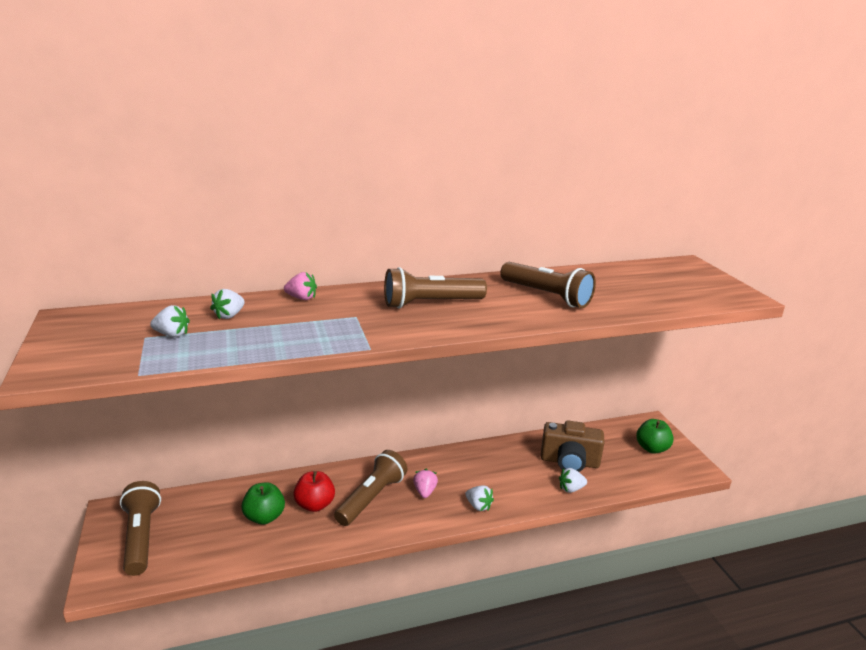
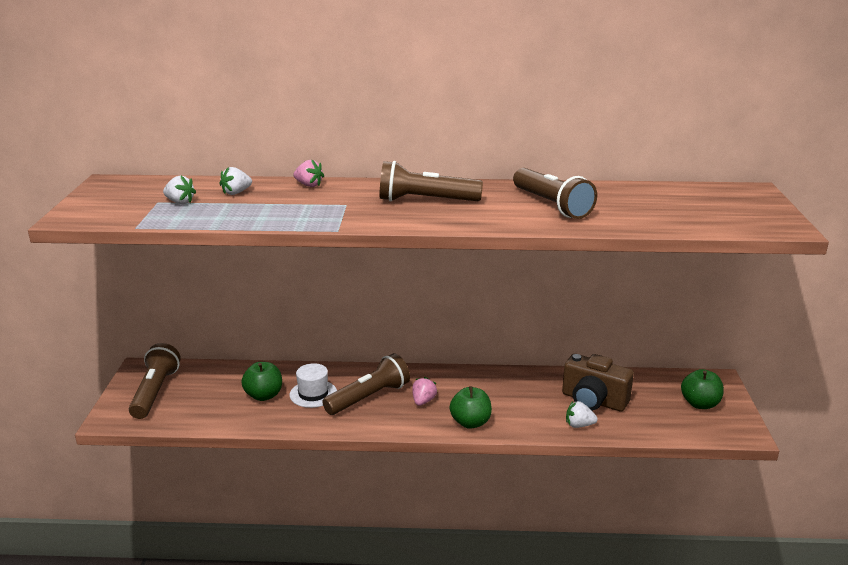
camera: 20 degrees right, 0 degrees up
red apple [293,471,335,512] -> white hat [290,363,337,408]
white strawberry [465,485,494,511] -> green apple [449,386,492,429]

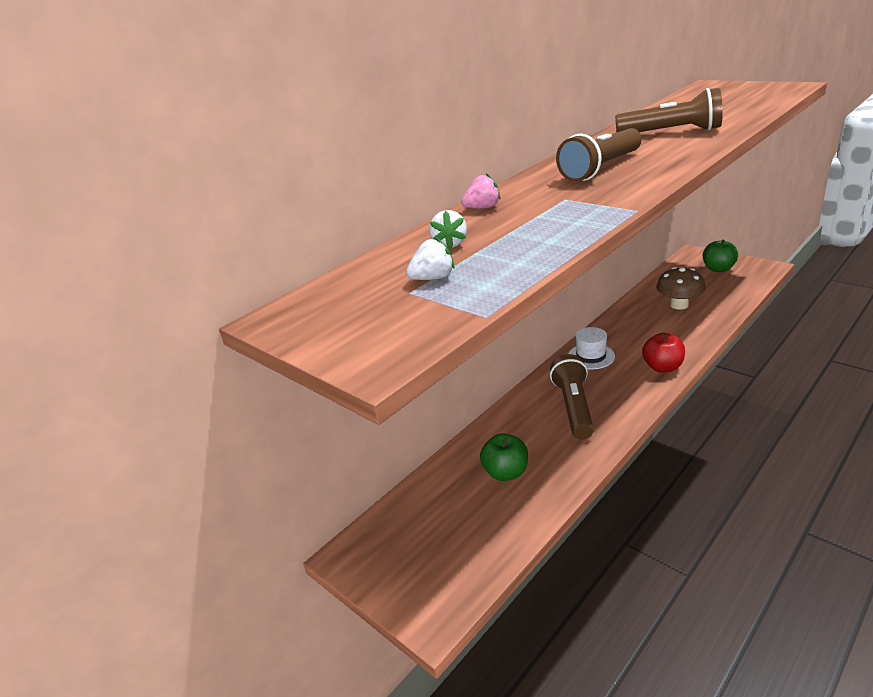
camera: 45 degrees left, 5 degrees up
brown flashlight [129,343,181,419] -> none
white hat [290,363,337,408] -> white hat moved to [568,327,615,369]
pink strawberry [412,377,437,406] -> none
green apple [449,386,492,429] -> red apple [642,333,685,373]
brown camera [562,354,634,411] -> brown mushroom [656,267,706,309]
white strawberry [566,401,598,428] -> none

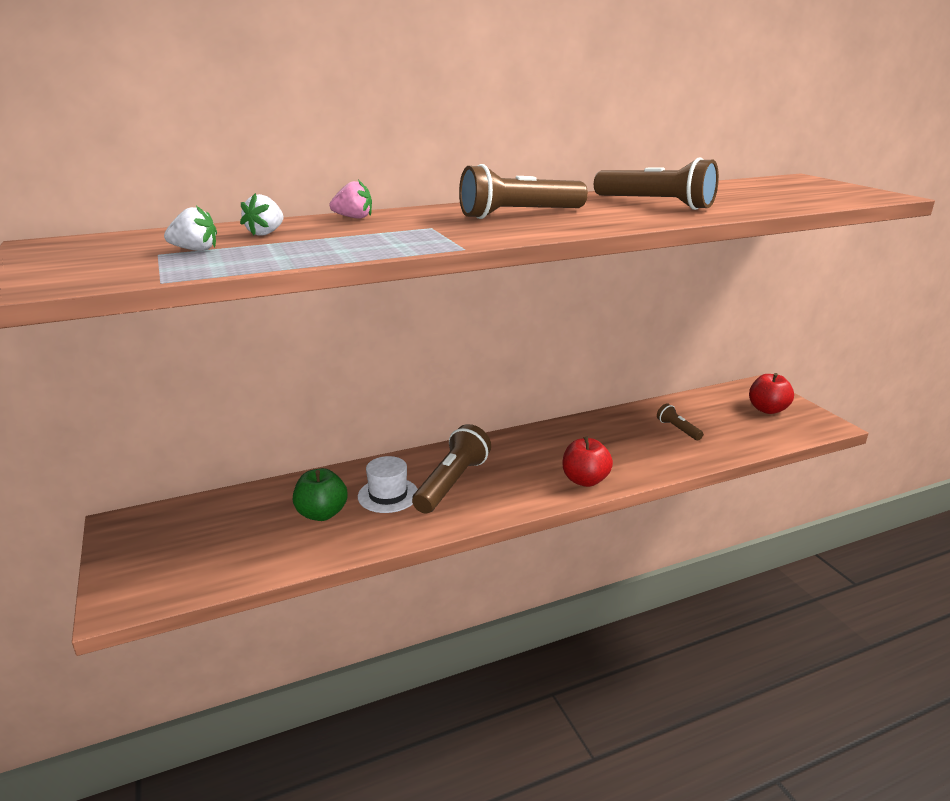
camera: 20 degrees right, 5 degrees down
white hat [568,327,615,369] -> white hat moved to [358,456,418,513]
brown mushroom [656,267,706,309] -> brown flashlight [657,403,703,440]
green apple [703,240,738,272] -> red apple [749,373,794,414]

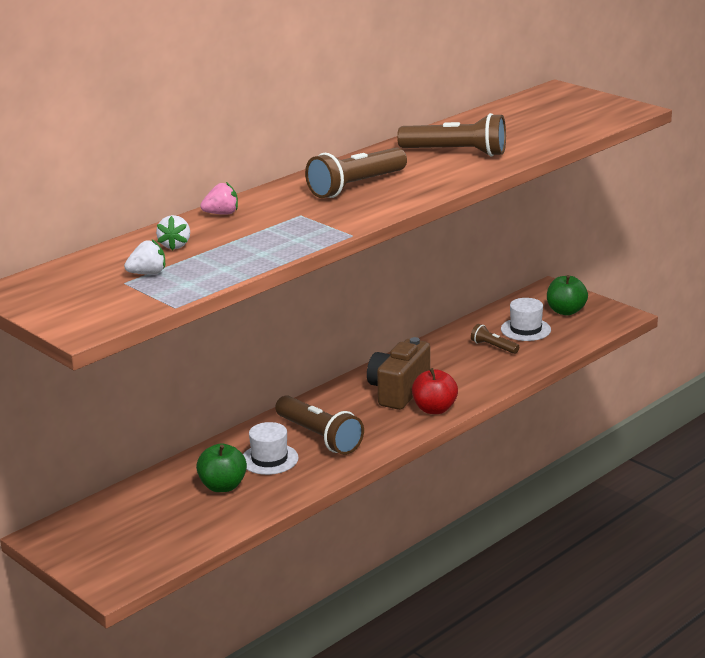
camera: 20 degrees left, 0 degrees up
brown flashlight [412,424,491,513] -> brown flashlight turned 135 degrees clockwise [275,395,364,455]
red apple [749,373,794,414] -> green apple [547,275,588,315]
none -> brown camera [367,337,430,410]
none -> white hat [501,298,551,341]

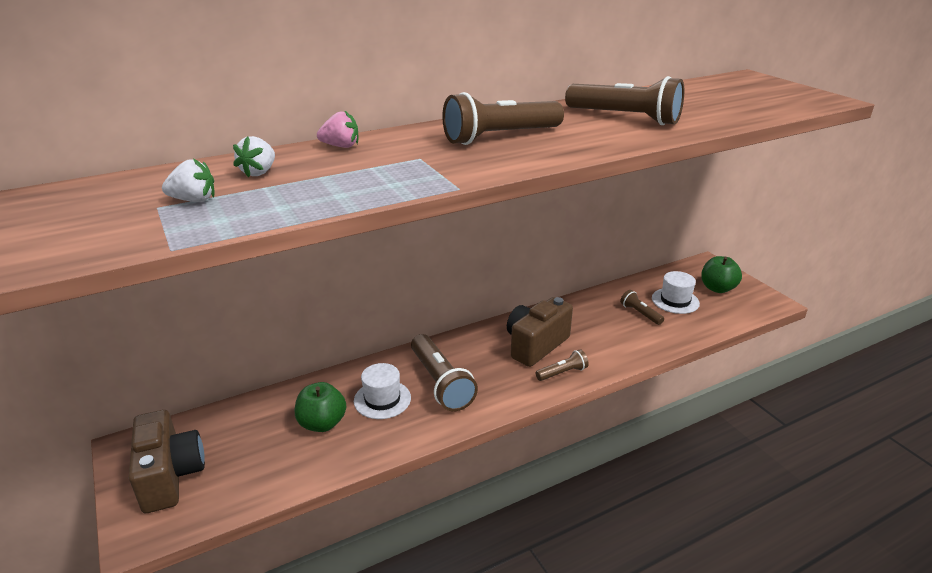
camera: 15 degrees right, 5 degrees up
red apple [412,368,458,414] -> brown flashlight [536,349,589,381]
none -> brown camera [129,410,205,513]

